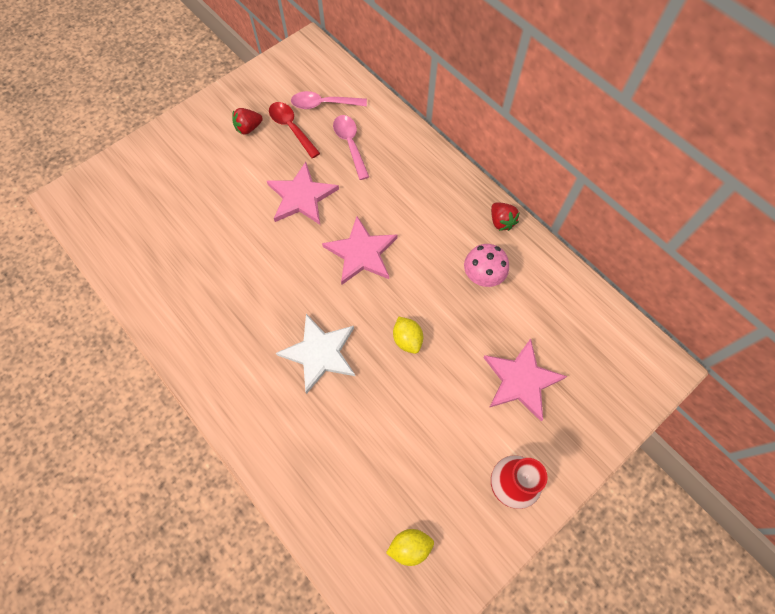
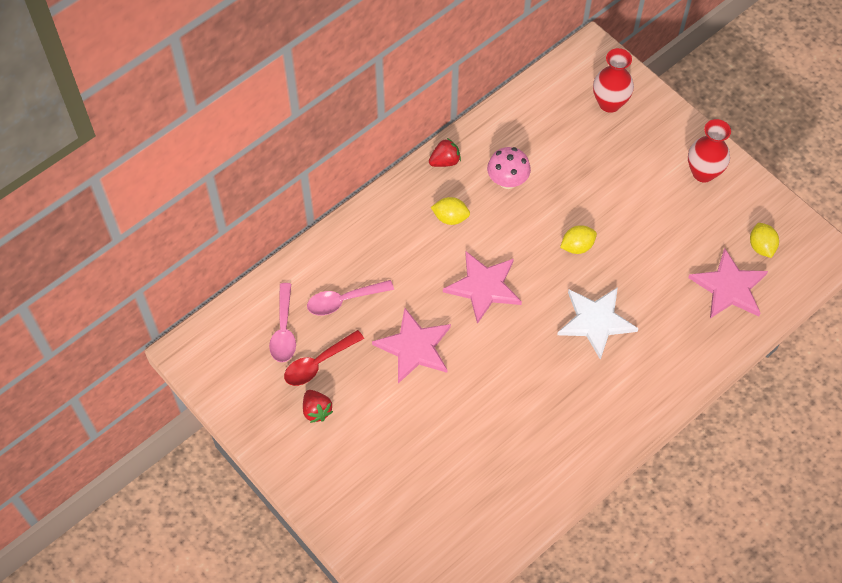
camera: 90 degrees left, 5 degrees down
pink star [483,338,567,421] -> pink star moved to [688,248,768,318]
none -> yellow lemon [431,197,470,225]
none -> red vase [593,48,634,113]

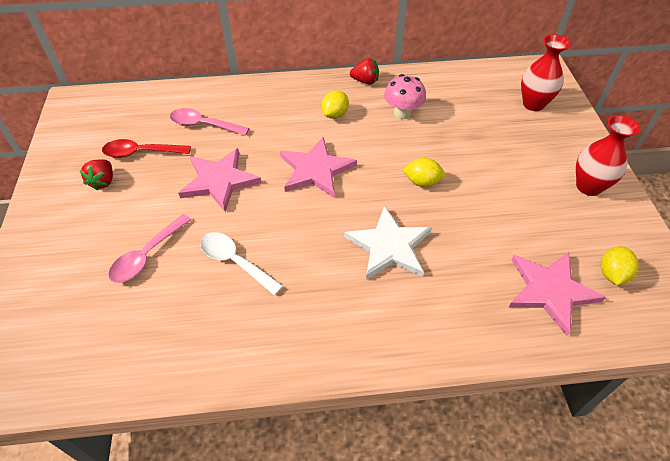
camera: 35 degrees right, 10 degrees down
pink spoon [269,283,296,362] -> pink spoon moved to [108,214,191,283]
yellow lemon [431,197,470,225] -> yellow lemon turned 75 degrees clockwise [322,90,349,119]
none -> white spoon [200,232,283,295]

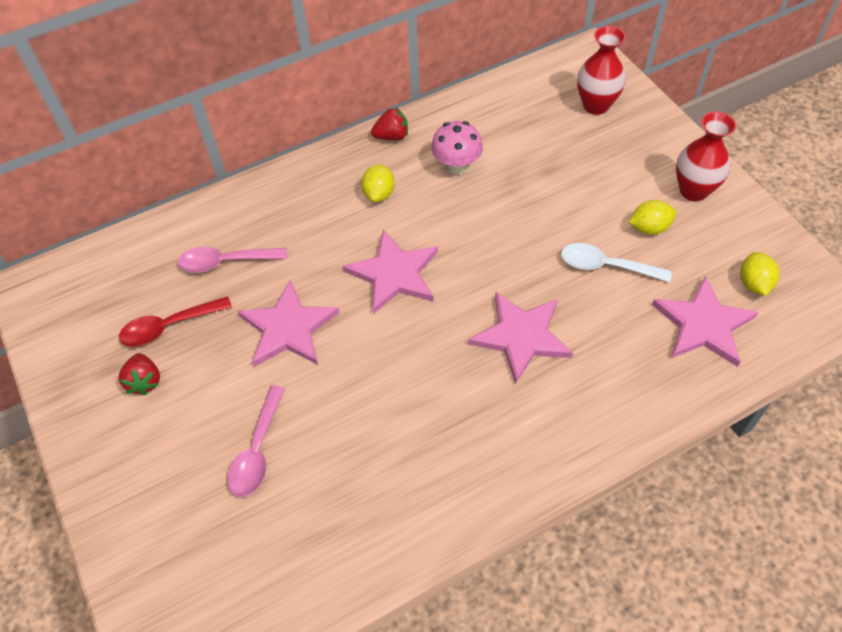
camera: 20 degrees left, 5 degrees up
white spoon [200,232,283,295] -> white spoon moved to [561,243,672,282]
white star [344,206,432,280] -> pink star [468,292,573,384]
yellow lemon [403,158,445,187] -> yellow lemon moved to [629,200,676,235]

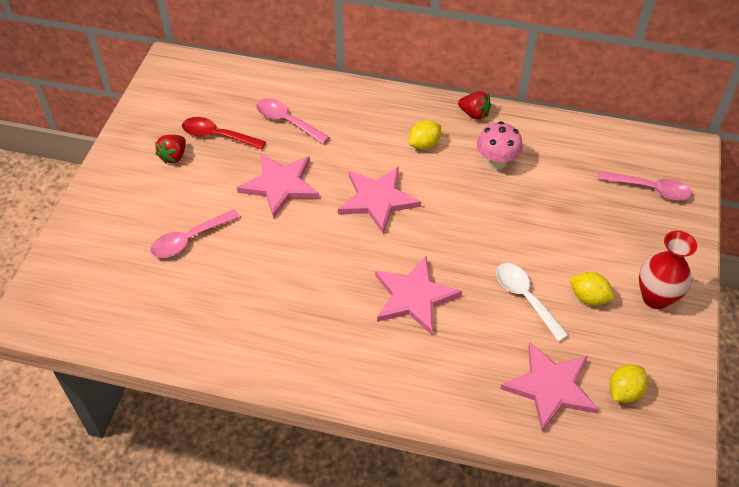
camera: 40 degrees right, 5 degrees down
red vase [577,26,626,115] -> pink spoon [597,171,692,201]

